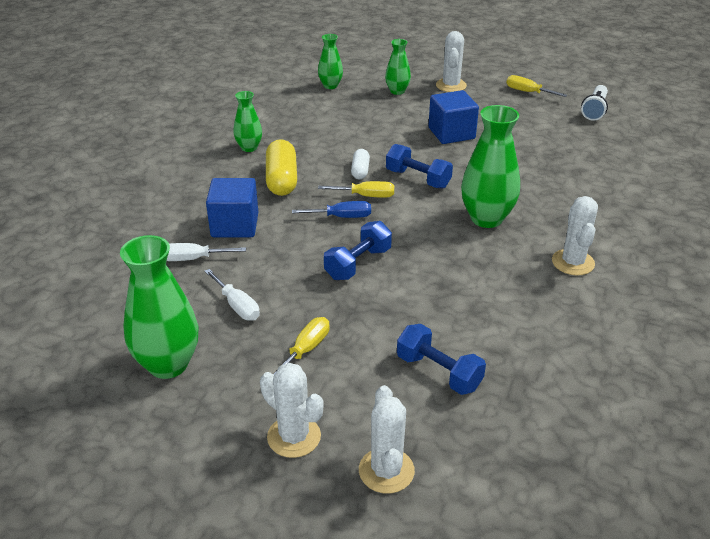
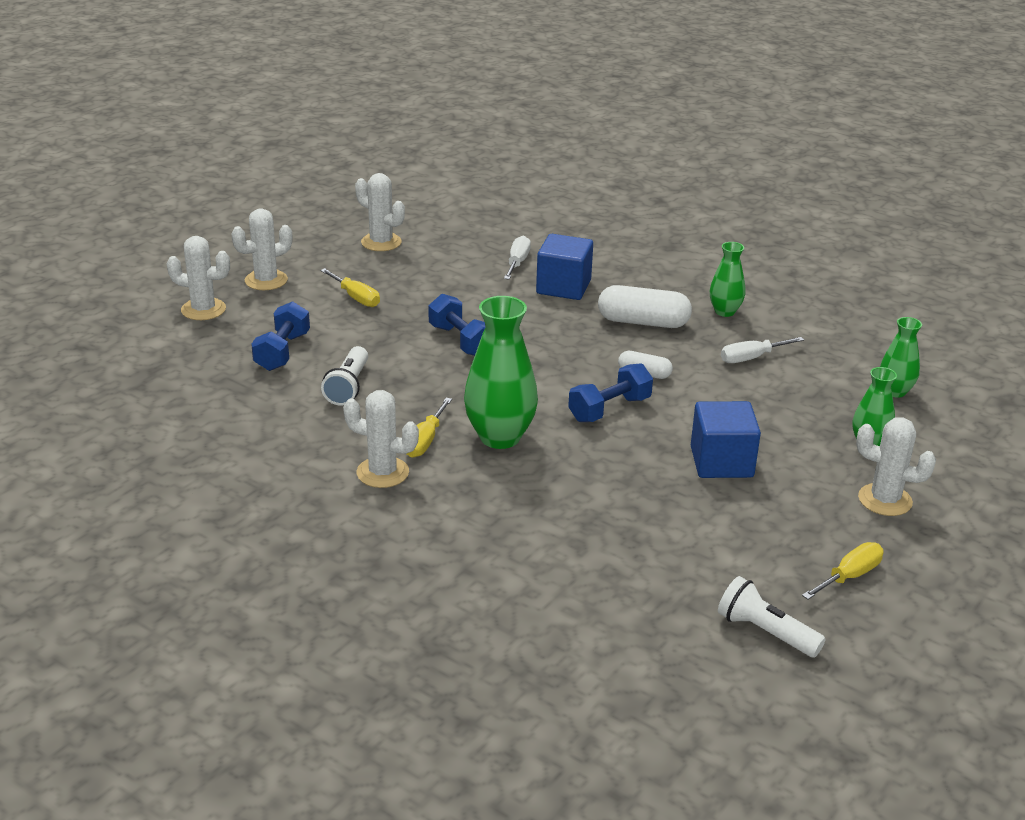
camera: 105 degrees right, 5 degrees down
green vase [120,235,199,379] -> white cactus [355,173,405,251]
white screwdriver [204,269,260,321] -> white screwdriver moved to [721,337,804,363]
yellow capsule [266,139,297,196] -> white capsule [598,285,692,328]
blue screwdriver [292,201,371,218] -> none
yellow screwdriver [318,181,394,198] -> yellow screwdriver moved to [407,398,452,458]
blue dumbbell [397,324,486,395] -> blue dumbbell turned 45 degrees counterclockwise [251,301,310,371]
none -> white flashlight [321,346,368,405]

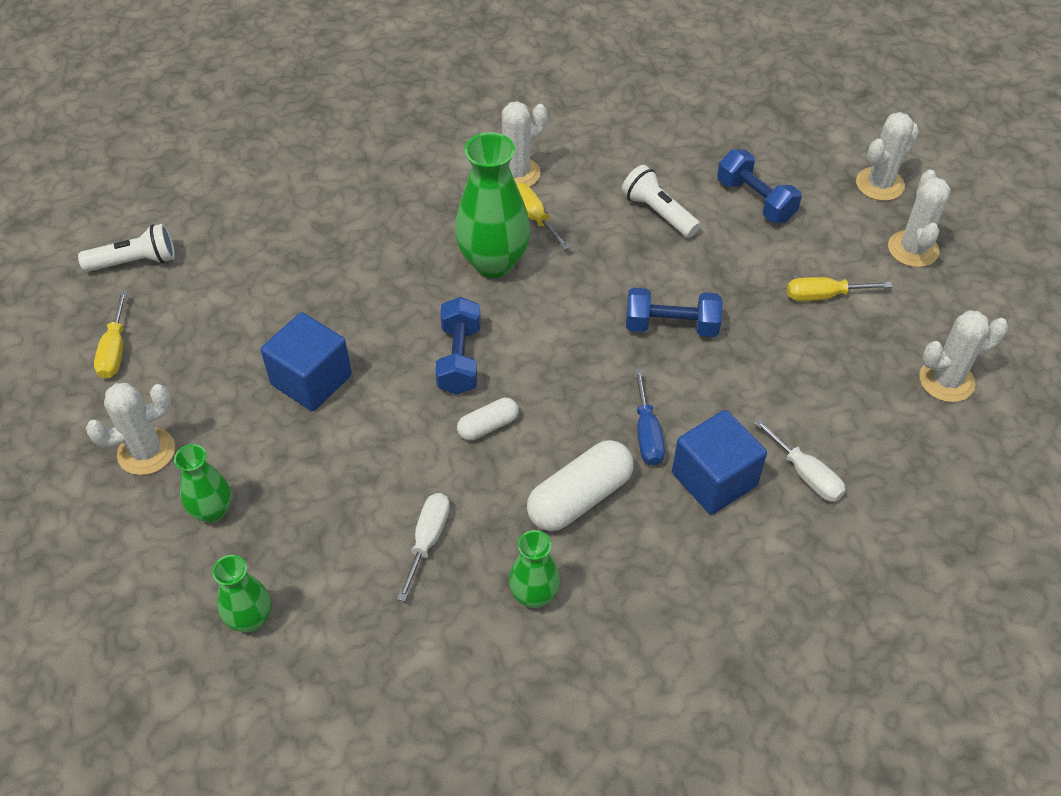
camera: 130 degrees right, 20 degrees up
none -> blue screwdriver [634,369,665,466]

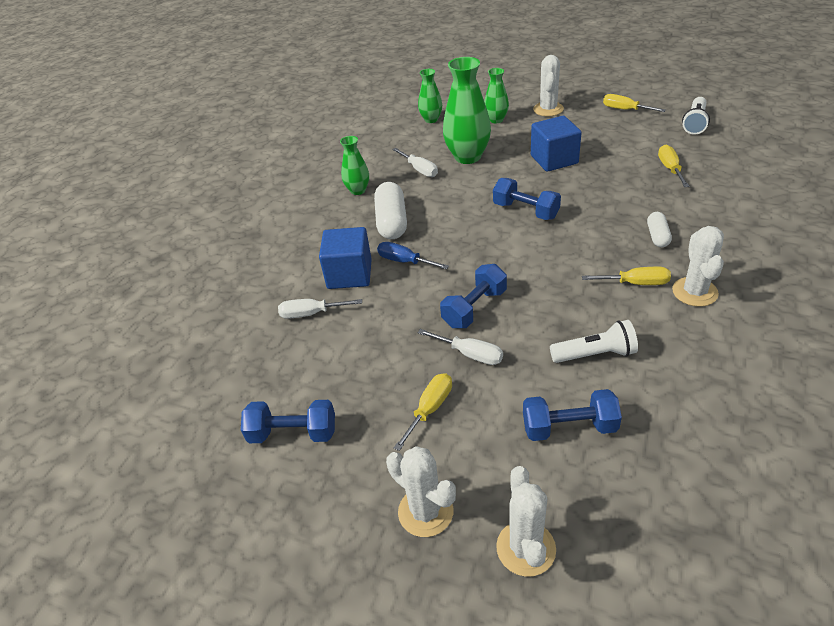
camera: 130 degrees right, 10 degrees down
green vase [455,132,530,278] -> green vase moved to [443,57,491,164]
white capsule [457,398,519,441] -> white capsule moved to [647,212,672,247]
white cactus [919,310,1008,402] -> blue dumbbell [241,400,335,443]
none -> white screwdriver [418,329,503,365]
none -> yellow screwdriver [658,145,689,187]

